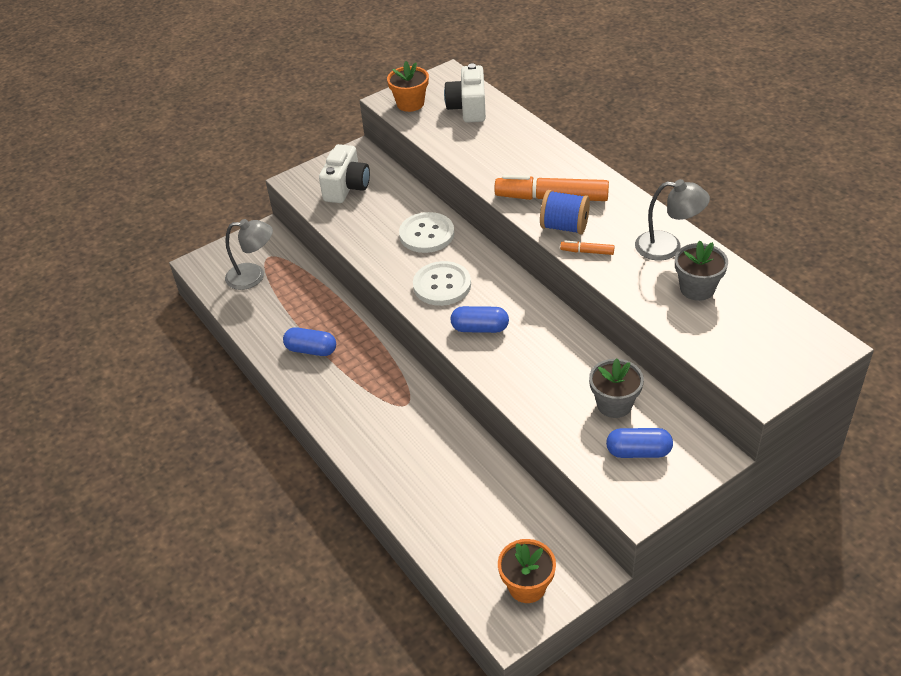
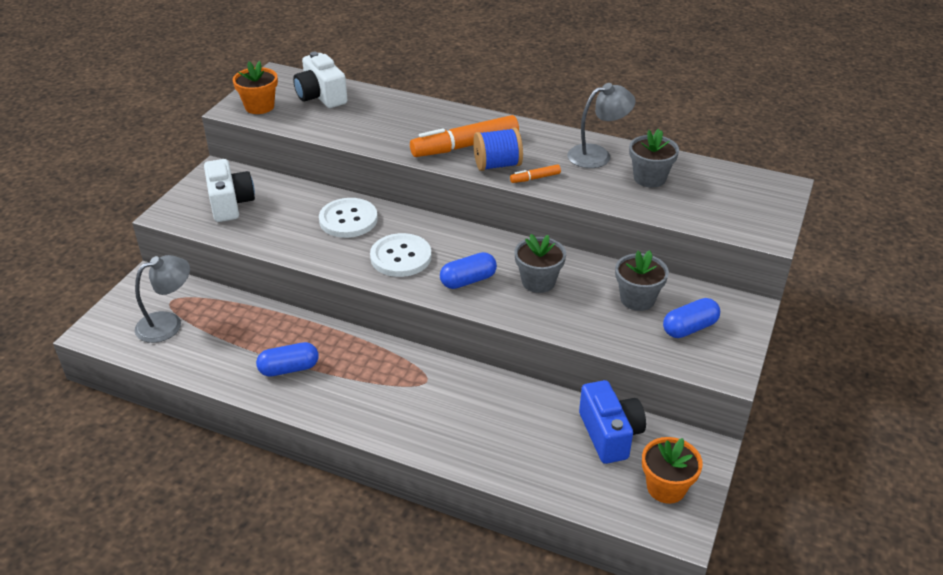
camera: 35 degrees left, 5 degrees down
none -> grey flower pot [515,234,566,293]
none -> blue camera [579,380,646,464]

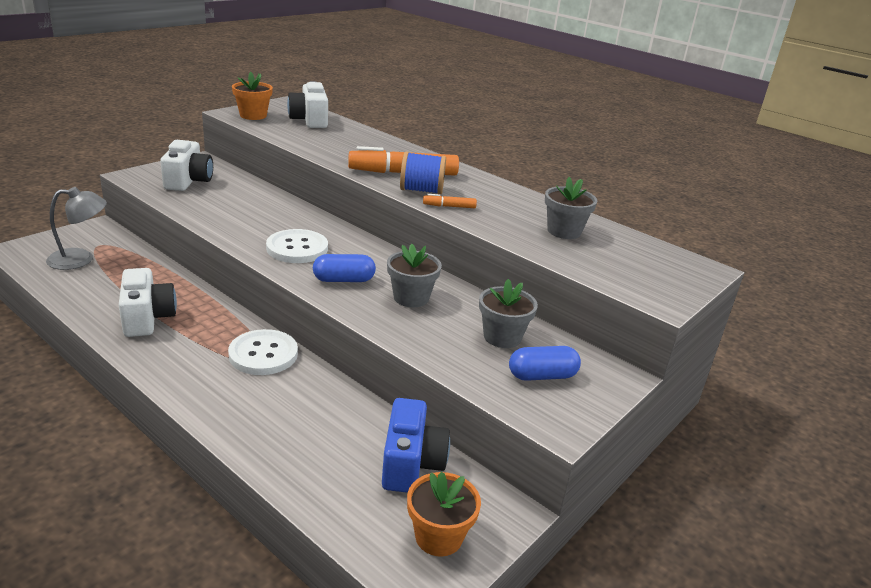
camera: 15 degrees right, 10 degrees down
blue capsule [256,342,319,377] -> white camera [119,268,177,337]
white button [319,198,378,238] -> white button moved to [228,329,298,375]
grey lamp [567,83,635,168] -> none

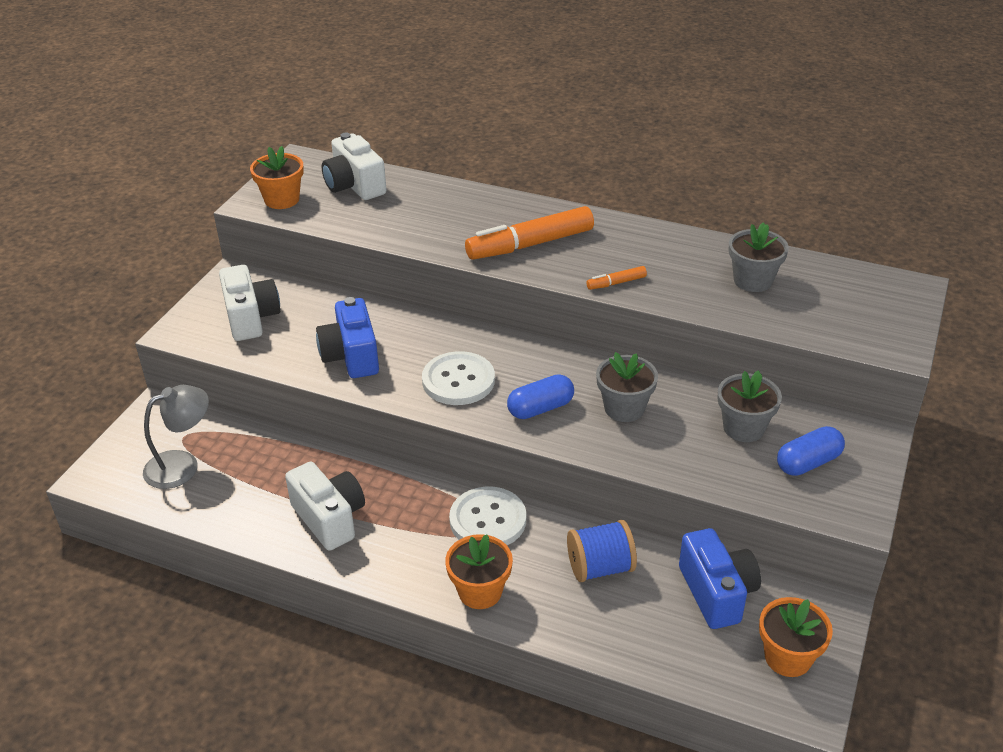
camera: 15 degrees left, 10 degrees up
blue spool [400,151,446,195] -> blue spool moved to [567,520,637,582]
none -> blue camera [316,297,379,378]
none -> orange flower pot [445,534,513,609]

